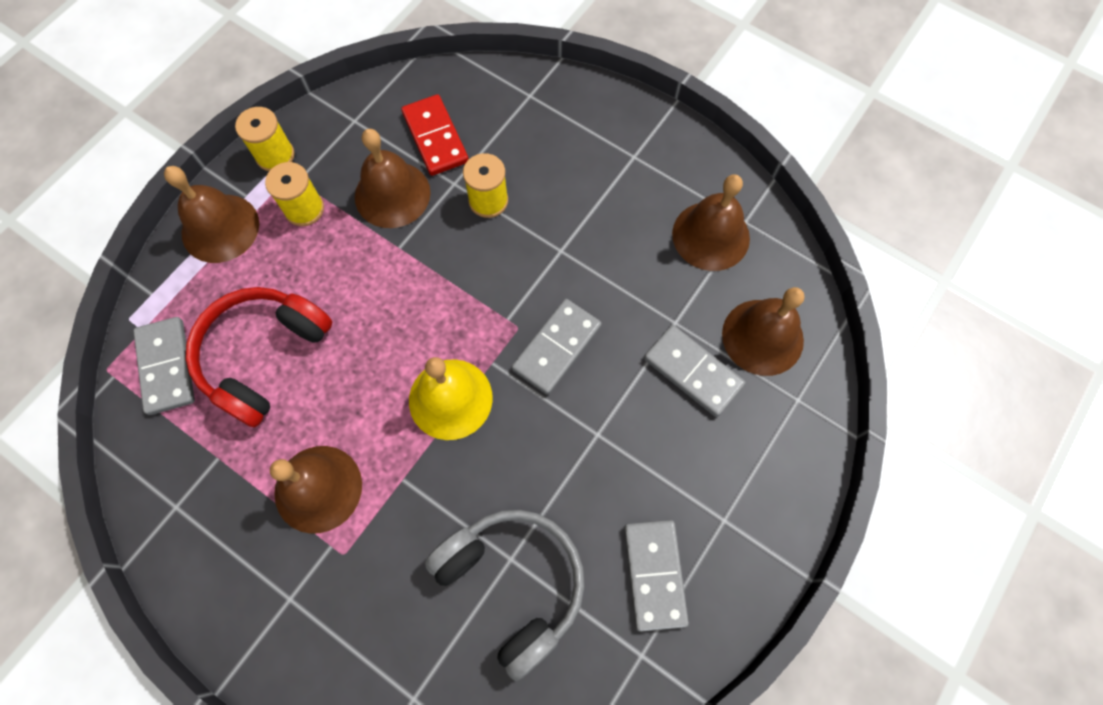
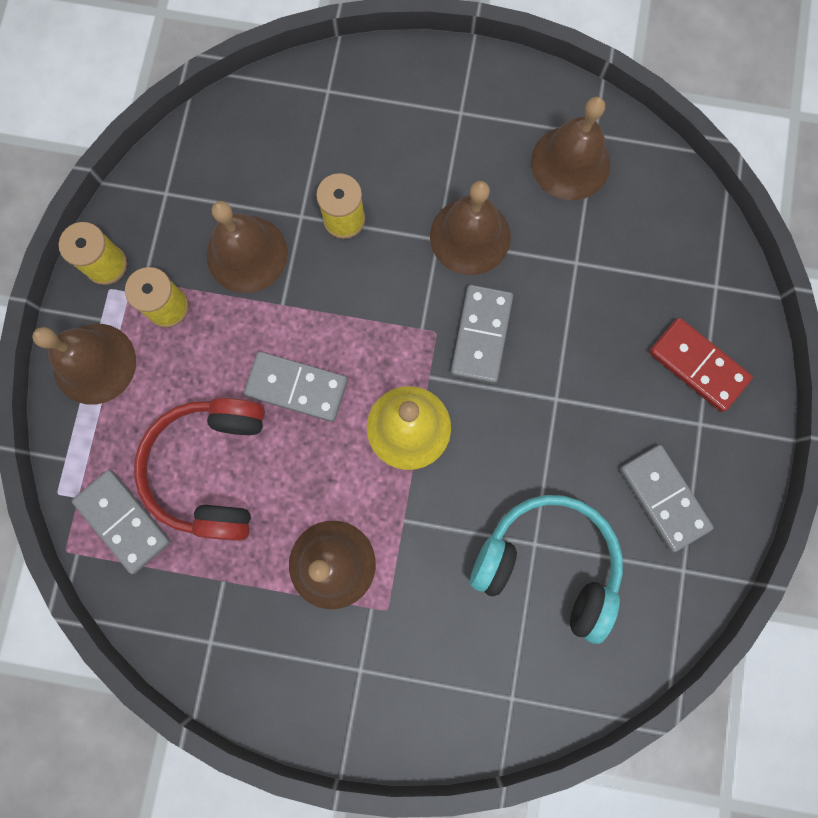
camera: 25 degrees left, 10 degrees up
red domino [401,94,469,176] -> red domino moved to [649,318,753,412]
grey headphones [425,510,585,681] -> turquoise headphones [470,495,623,644]
grey domino [644,325,745,417] -> grey domino moved to [244,352,348,422]
brown bell [722,287,805,376] -> brown bell moved to [430,181,511,275]

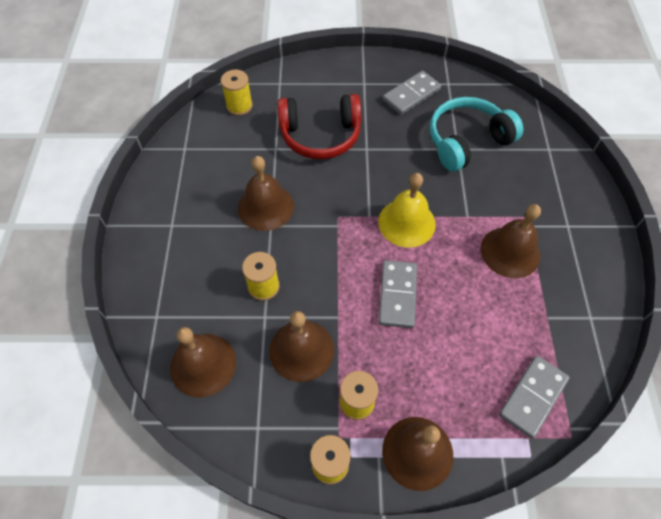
camera: 100 degrees left, 20 degrees down
red headphones [134,398,265,541] -> red headphones moved to [277,94,361,159]
grey domino [451,285,513,383] -> none
turquoise headphones [470,495,623,644] -> turquoise headphones turned 45 degrees clockwise [430,97,523,172]
brown bell [531,97,610,200] -> brown bell moved to [170,327,236,398]
red domino [649,318,753,412] -> none
none -> yellow spool [221,70,253,115]

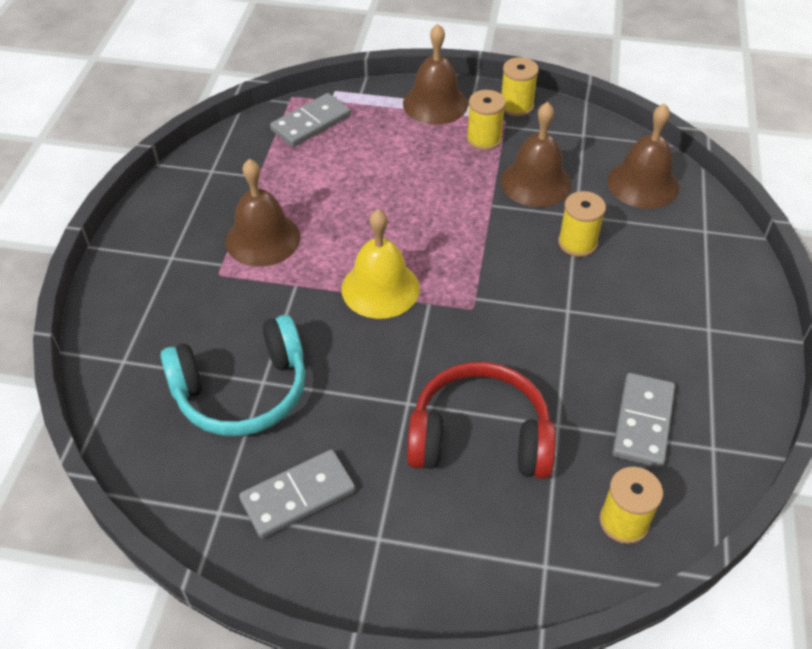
camera: 170 degrees left, 10 degrees down
brown bell [238,156,294,231] -> none
grey domino [379,260,417,328] -> grey domino moved to [612,373,675,468]

